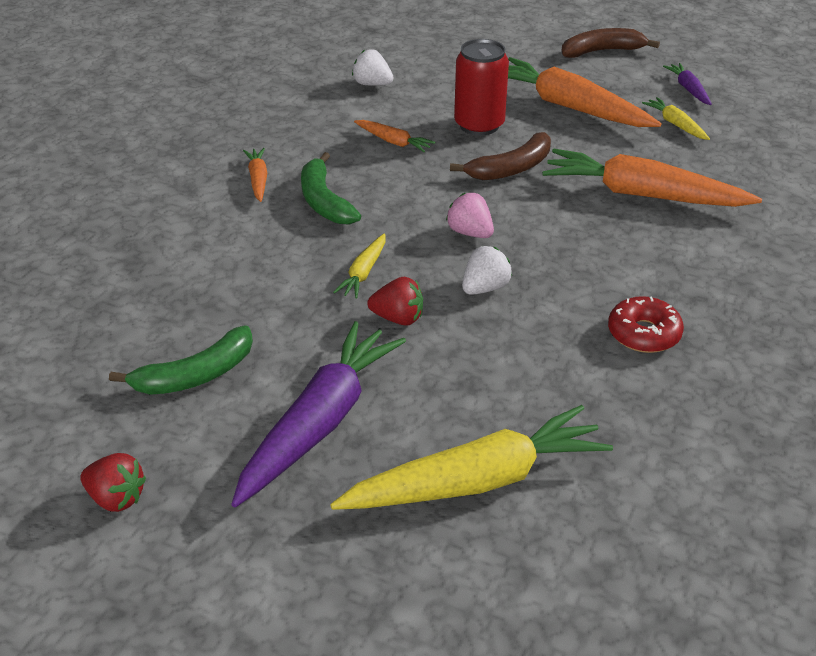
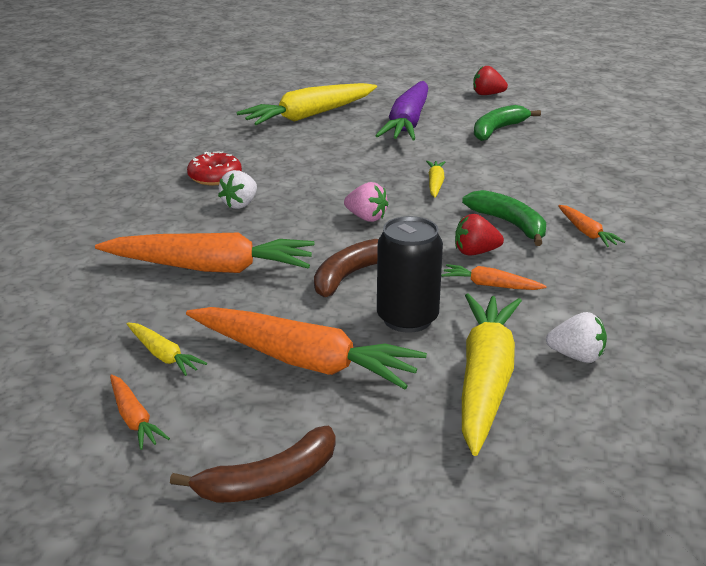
camera: 165 degrees right, 10 degrees down
red strawberry [367,277,423,326] -> red strawberry moved to [455,214,504,256]
red can [454,39,509,136] -> black can [377,216,443,333]
white strawberry [462,246,512,295] -> white strawberry moved to [218,170,257,209]
purple carrot [663,63,712,105] -> orange carrot [110,375,170,450]
none -> yellow carrot [462,293,522,456]

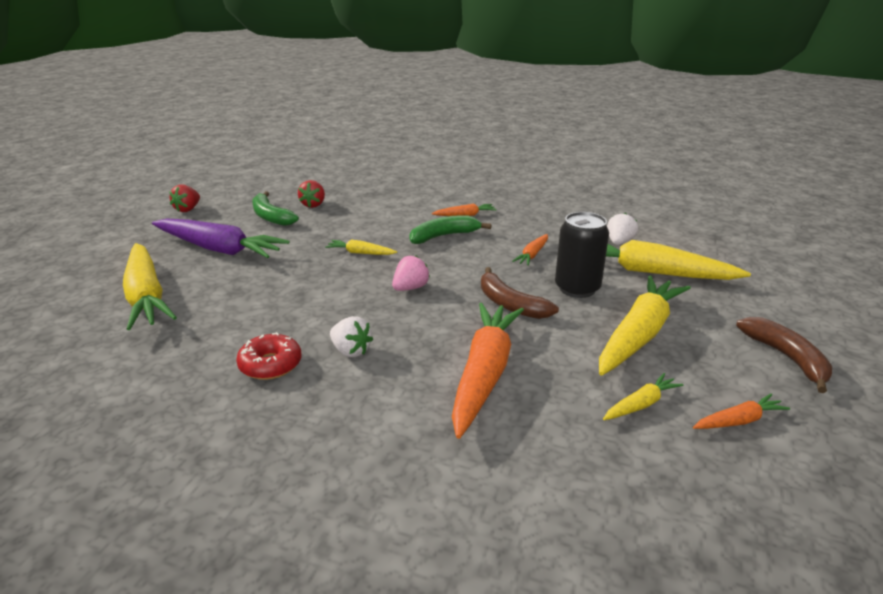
camera: 80 degrees left, 0 degrees up
orange carrot [186,307,427,389] -> yellow carrot [599,275,691,376]
red strawberry [455,214,504,256] -> red strawberry moved to [298,180,325,208]

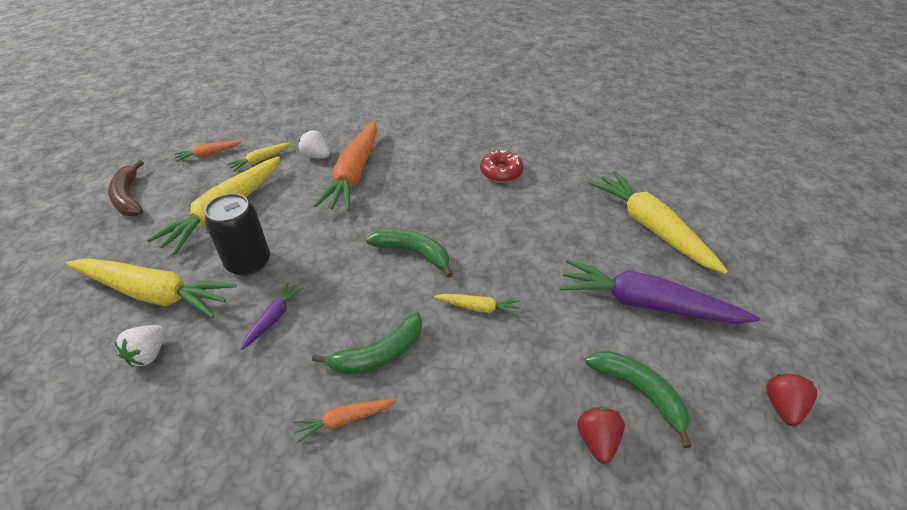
camera: 175 degrees right, 15 degrees up
white strawberry [330,316,373,357] -> white strawberry moved to [299,130,330,158]
pink strawberry [392,255,430,291] -> green banana [366,229,453,277]
brown banana [481,267,559,319] -> none
orange carrot [512,234,548,266] -> purple carrot [241,282,304,350]

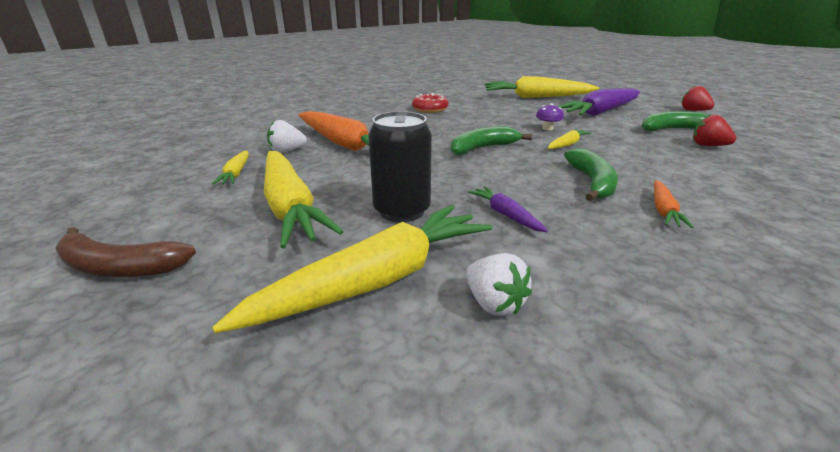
camera: 55 degrees left, 15 degrees down
orange carrot [174,141,242,162] -> none
none -> purple mushroom [536,103,564,130]

